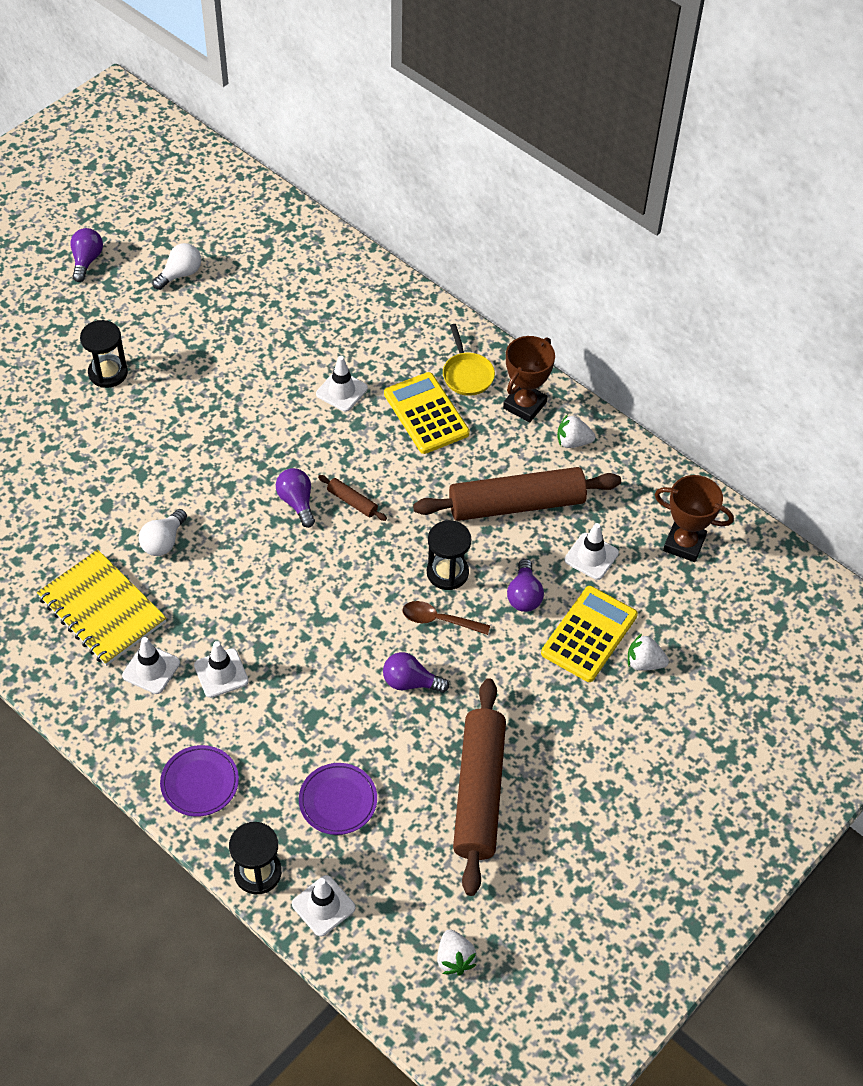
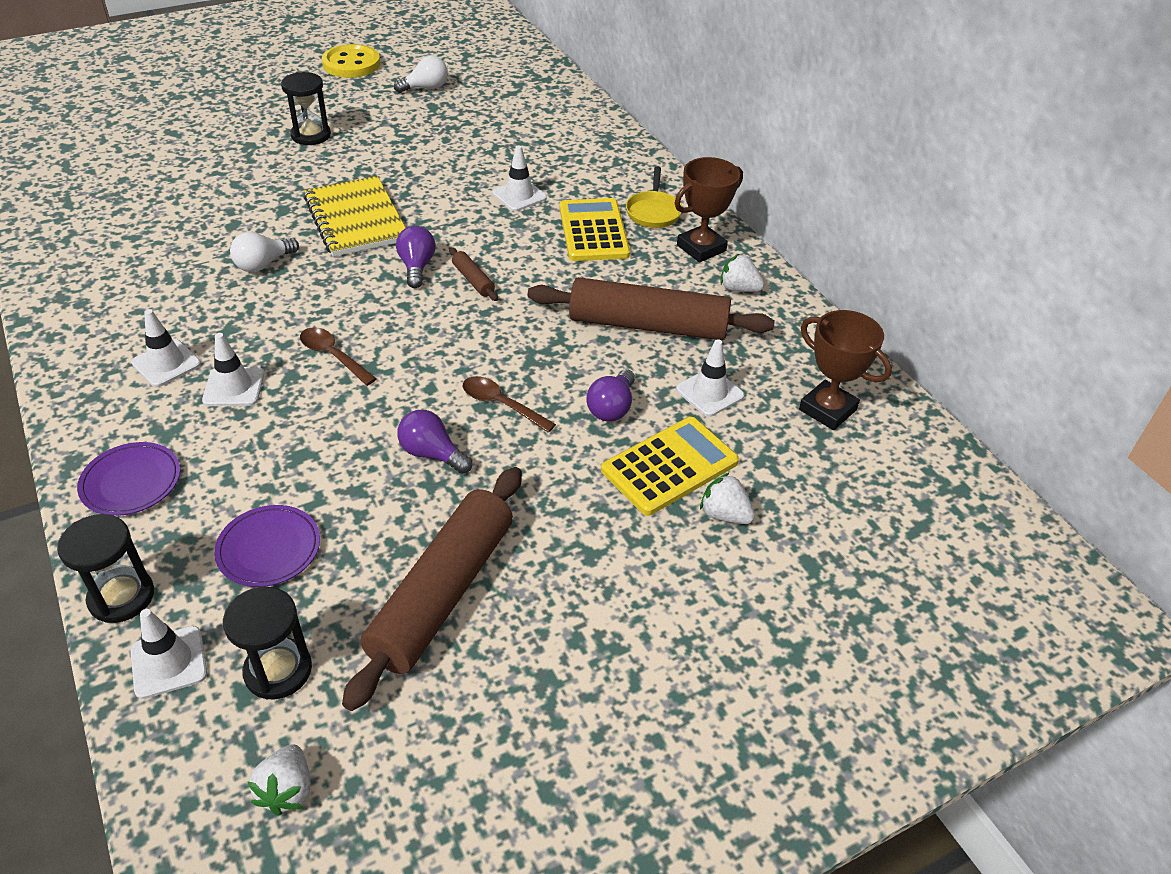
camera: 20 degrees right, 10 degrees down
yellow notebook [37,549,166,666] -> yellow notebook moved to [304,176,406,257]
purple light bulb [70,228,103,282] -> yellow button [322,44,380,78]
black hourglass [427,520,471,590] -> black hourglass moved to [223,586,312,699]
none -> brown spoon [300,327,377,386]

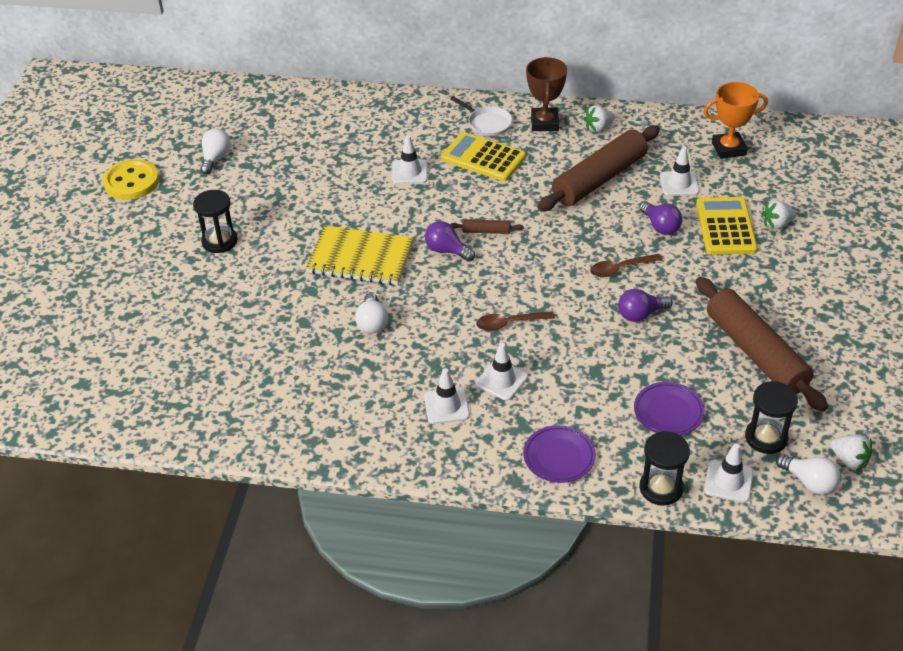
camera: 50 degrees left, 0 degrees up
yellow pan [626,167,682,228] -> white pan [450,96,512,137]
brown trophy [799,310,892,430] -> orange trophy [703,82,768,159]
none -> white light bulb [776,454,841,495]

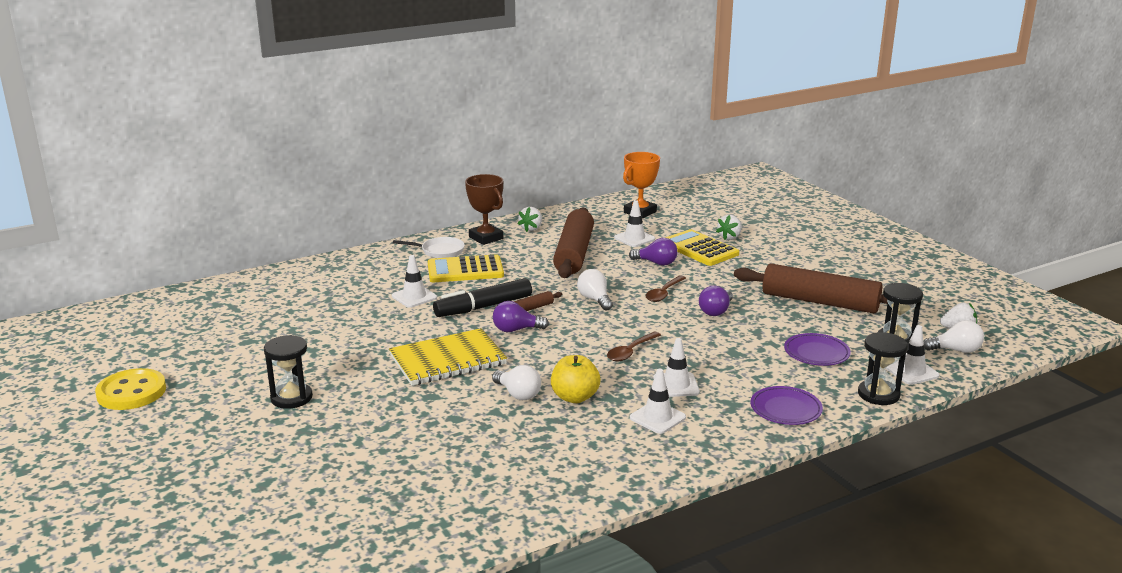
camera: 40 degrees left, 20 degrees down
white light bulb [201,129,230,174] -> white light bulb moved to [577,269,613,311]
none -> black marker [433,278,532,317]
none -> yellow apple [551,355,600,403]

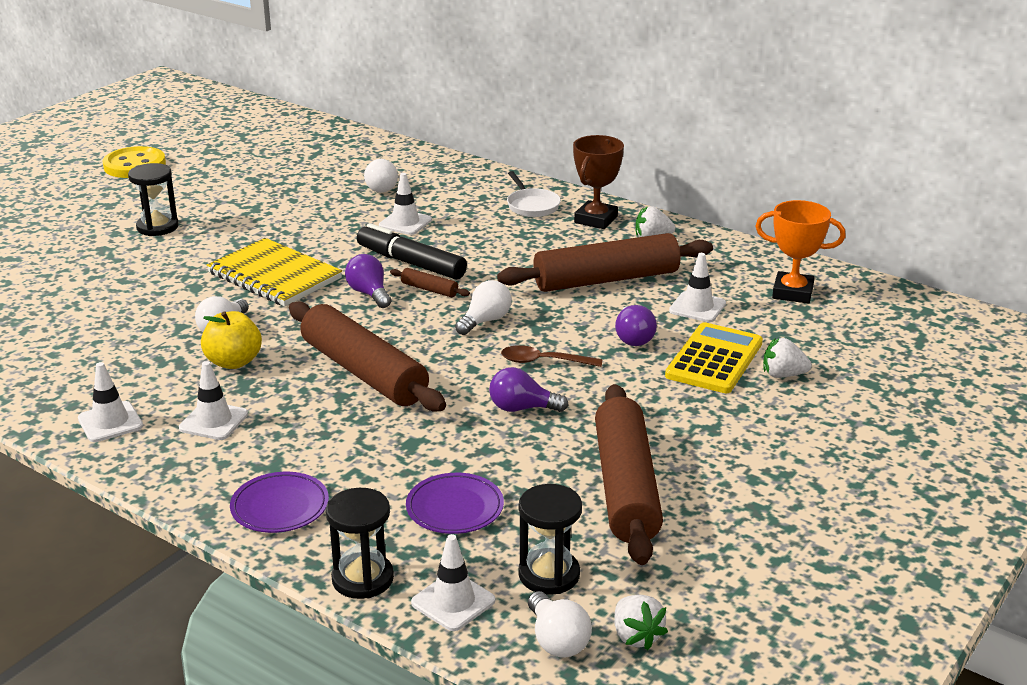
camera: 65 degrees right, 5 degrees up
yellow calculator [428,254,504,282] -> none
brown spoon [607,332,661,361] -> brown rolling pin [289,302,446,411]
white traffic cone [653,338,700,397] -> white traffic cone moved to [78,362,143,442]
none -> white light bulb [364,159,398,193]

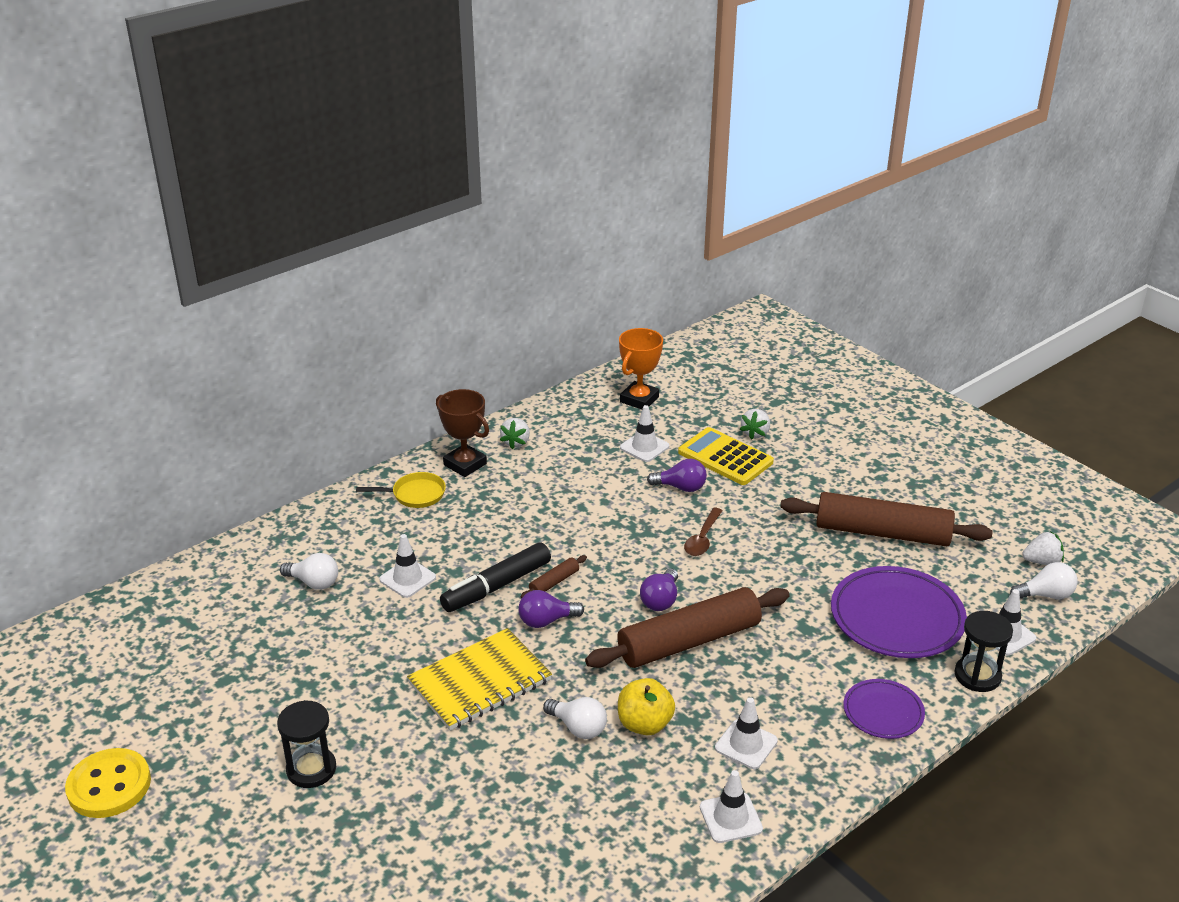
camera: 75 degrees left, 5 degrees up
purple plate [406,473,504,534] -> purple plate [831,566,967,658], size x1.79
white light bulb [455,280,512,335] -> none
purple light bulb [489,367,569,412] -> purple light bulb moved to [640,568,678,611]
brown rolling pin [497,233,713,292] -> none
white pan [507,171,561,217] -> yellow pan [356,472,446,508]
black hourglass [518,484,582,595] -> none

